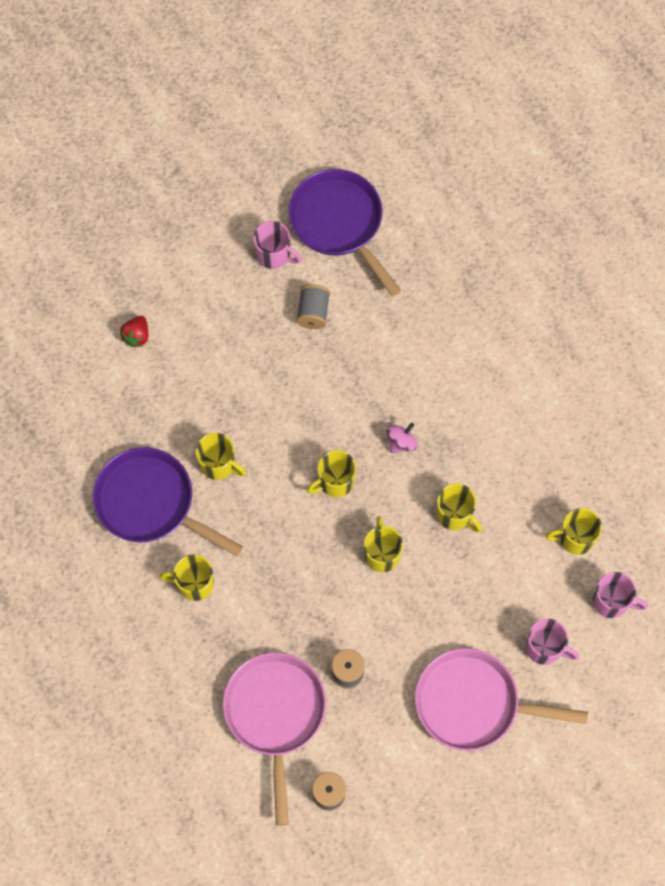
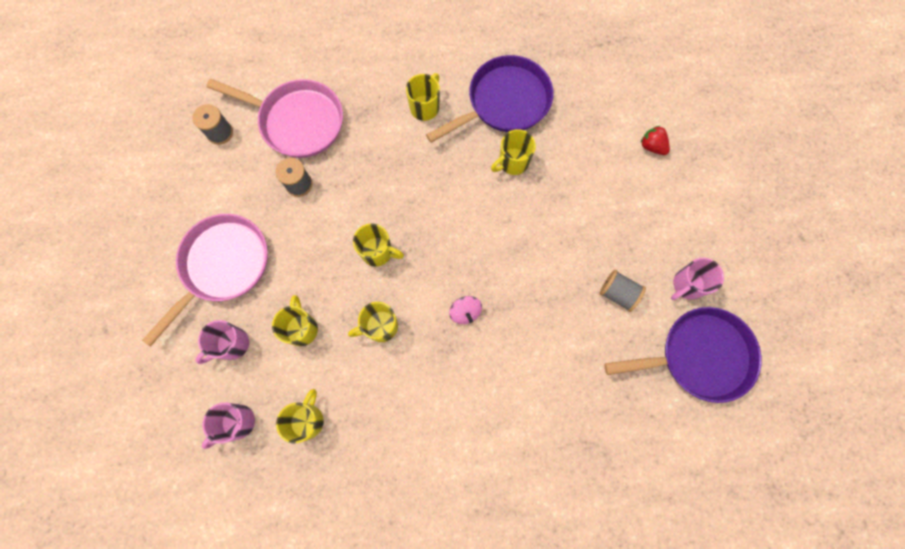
camera: 115 degrees right, 5 degrees up
yellow mug [307,450,356,497] -> yellow mug moved to [272,295,318,346]

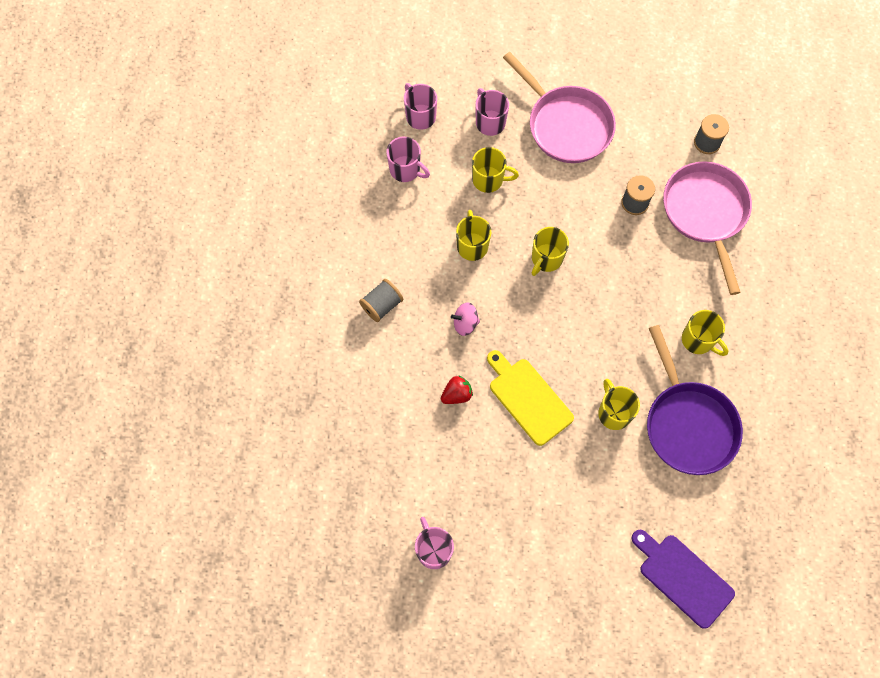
camera: 105 degrees right, 5 degrees down
pink pan [207,79,343,158] -> pink pan turned 135 degrees clockwise [663,161,752,295]
yellow mug [276,389,324,444] -> pink mug [386,137,430,182]
grey spool [599,270,646,312] -> grey spool moved to [359,279,403,322]
purple pan [604,307,762,403] -> none
red strawberry [641,125,670,155] -> red strawberry moved to [441,375,473,404]
none -> yellow cutting board [487,350,574,446]
none -> purple cutting board [631,530,735,629]

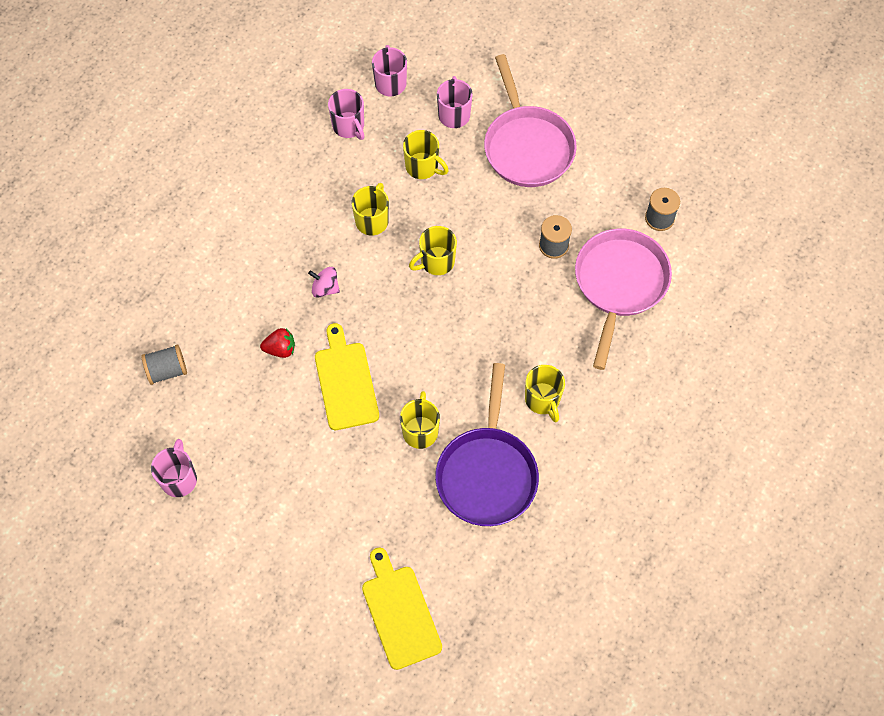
camera: 25 degrees right, 5 degrees down
grey spool [359,279,403,322] -> grey spool moved to [141,344,187,385]
purple cutting board [631,530,735,629] -> yellow cutting board [362,547,442,670]

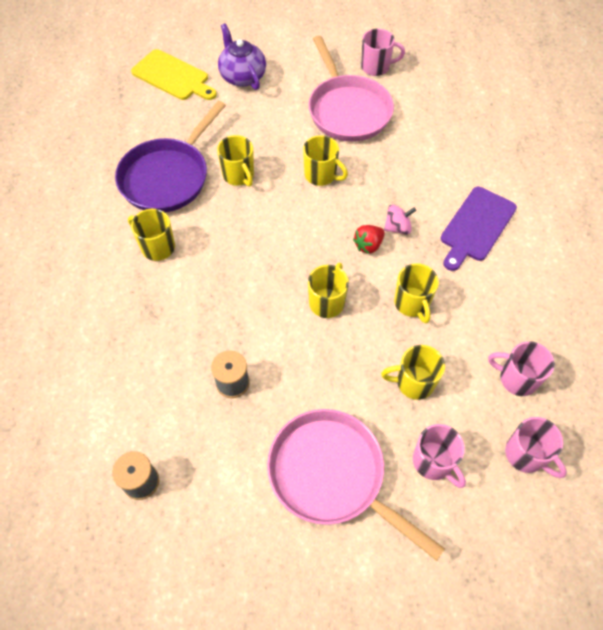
camera: 145 degrees right, 5 degrees down
grey spool [141,344,187,385] -> none
pink mug [151,439,197,497] -> pink mug turned 60 degrees counterclockwise [361,29,405,76]
red strawberry [260,328,295,358] -> red strawberry moved to [353,225,385,254]
yellow cutting board [315,323,379,430] -> yellow mug [303,135,348,186]
purple pan [435,363,539,526] -> purple pan turned 120 degrees counterclockwise [115,101,226,212]
pink pan [575,229,672,370] -> pink pan moved to [308,36,394,142]
none -> purple teapot [218,23,266,90]
none -> purple cutting board [441,187,517,271]

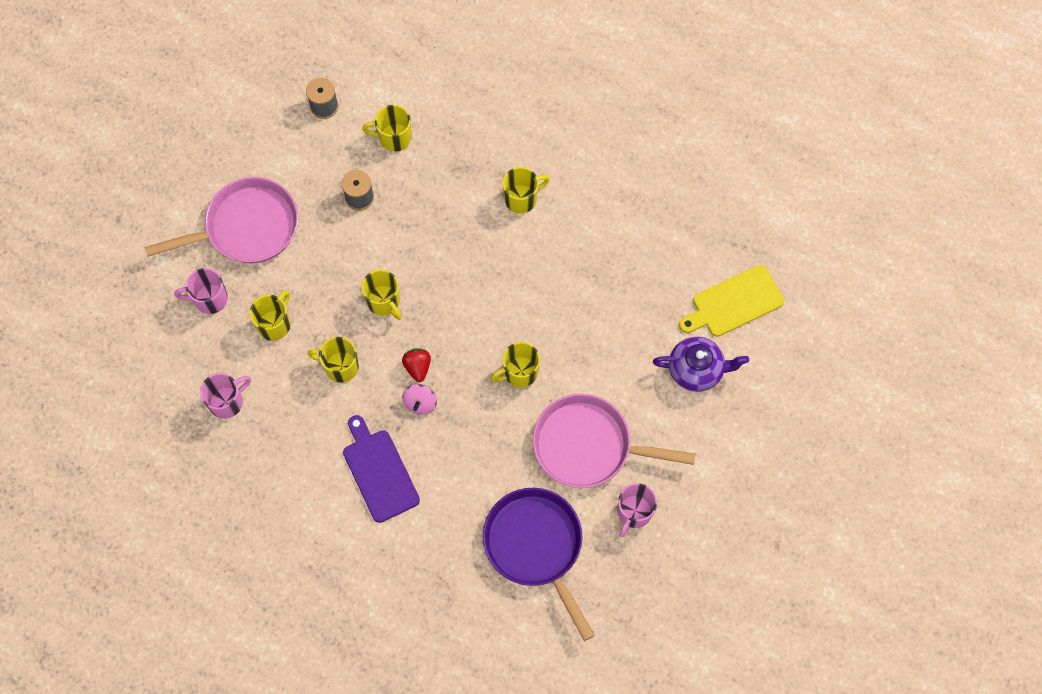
camera: 120 degrees right, 10 degrees up
purple pan [115,101,226,212] -> purple pan moved to [483,488,595,641]
yellow mug [217,135,254,187] -> yellow mug moved to [362,105,411,152]
pink mug [505,417,567,478] -> none

